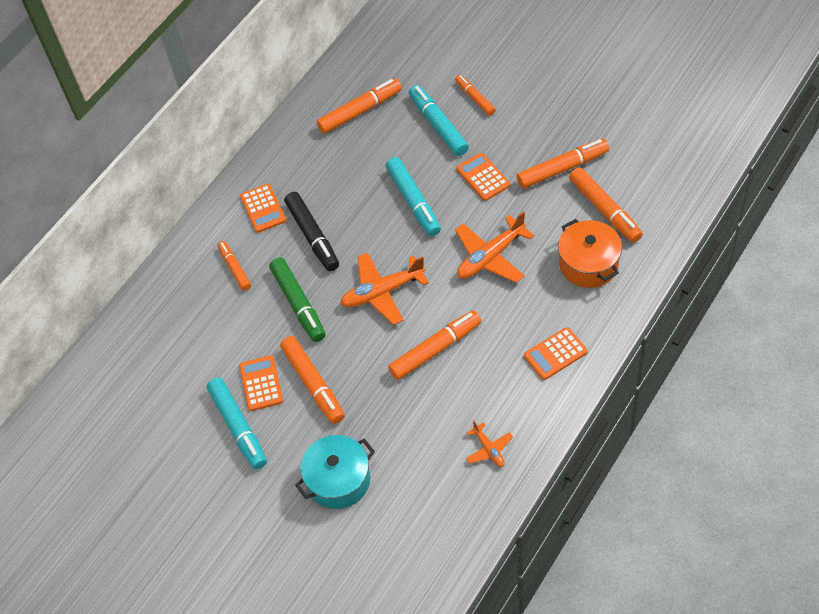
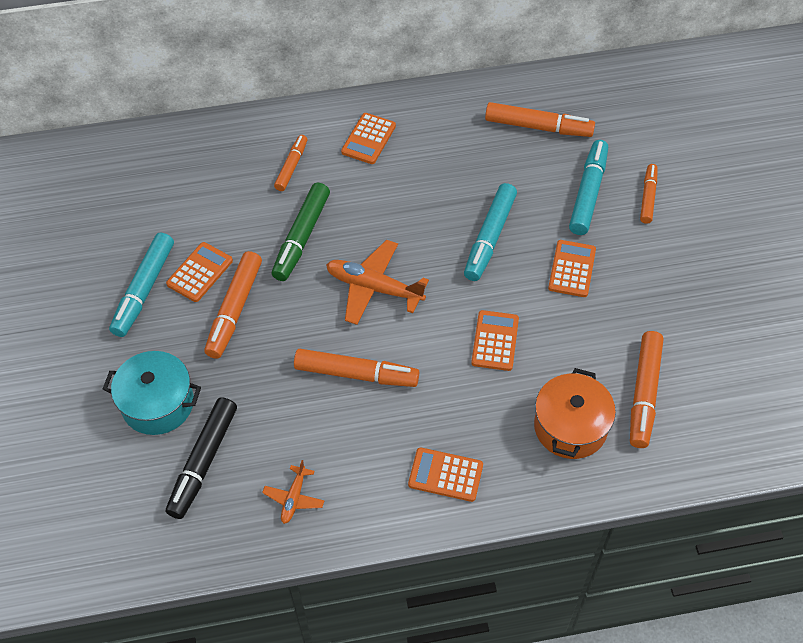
camera: 40 degrees right, 0 degrees up
black marker [284,192,339,271] -> black marker moved to [166,397,237,519]
orange plane [455,211,534,283] -> orange calculator [471,310,519,371]
orange marker [517,139,609,189] -> none

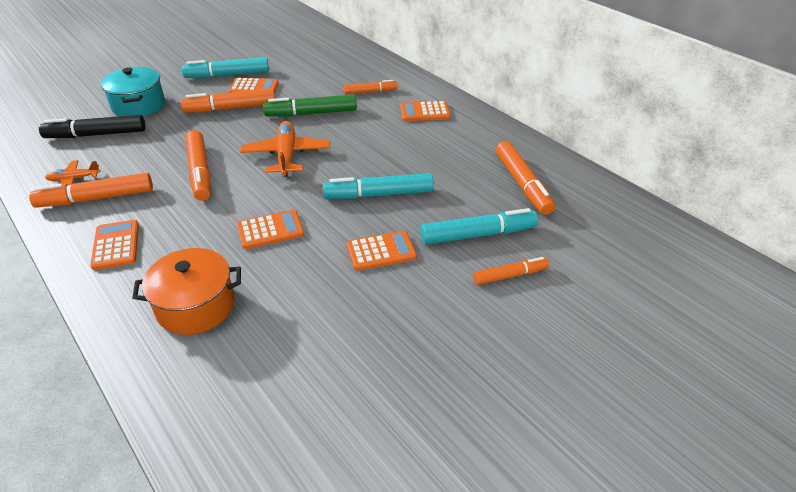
camera: 60 degrees right, 15 degrees down
orange marker [630,331,663,448] -> orange marker moved to [29,173,153,208]

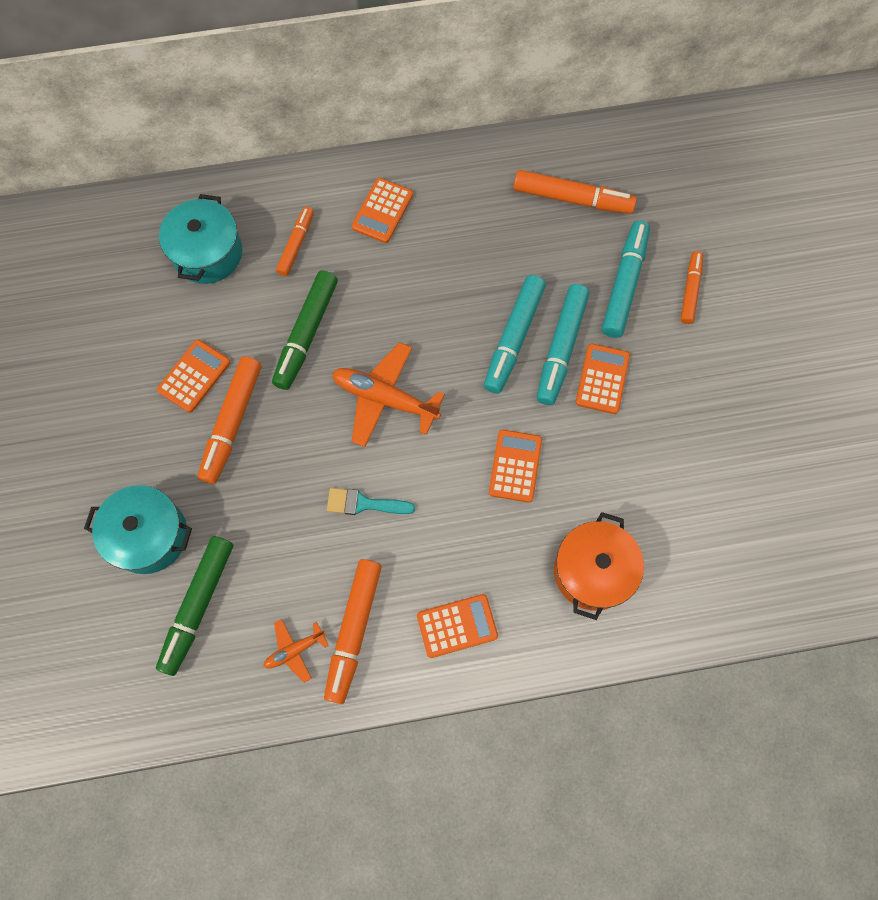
camera: 60 degrees left, 30 degrees up
black marker [39,115,145,138] -> green marker [156,536,233,676]
orange plane [45,160,100,185] -> orange plane turned 45 degrees clockwise [263,619,329,683]
orange calculator [90,220,139,270] -> orange calculator turned 150 degrees clockwise [417,594,498,658]
turquoise marker [182,57,269,78] -> turquoise marker moved to [537,284,590,405]
orange marker [185,130,211,201] -> turquoise brush [327,488,415,515]
none -> turquoise pot [159,194,242,284]

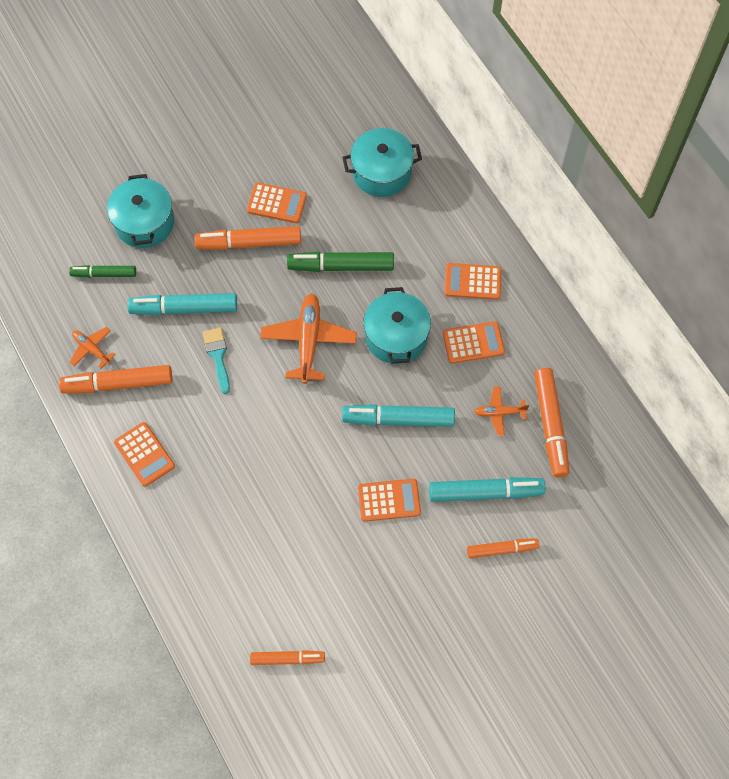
camera: 70 degrees right, 5 degrees down
green marker [156,536,233,676] -> green marker [69,265,136,278], size x0.62
orange marker [276,207,314,276] -> orange marker moved to [250,650,325,665]
orange calculator [489,430,542,503] -> orange calculator moved to [443,321,505,364]
turquoise marker [537,284,590,405] -> turquoise marker moved to [127,293,237,315]
orange pot [554,512,644,620] -> none
none -> turquoise pot [363,287,431,364]
none -> orange plane [474,386,529,436]

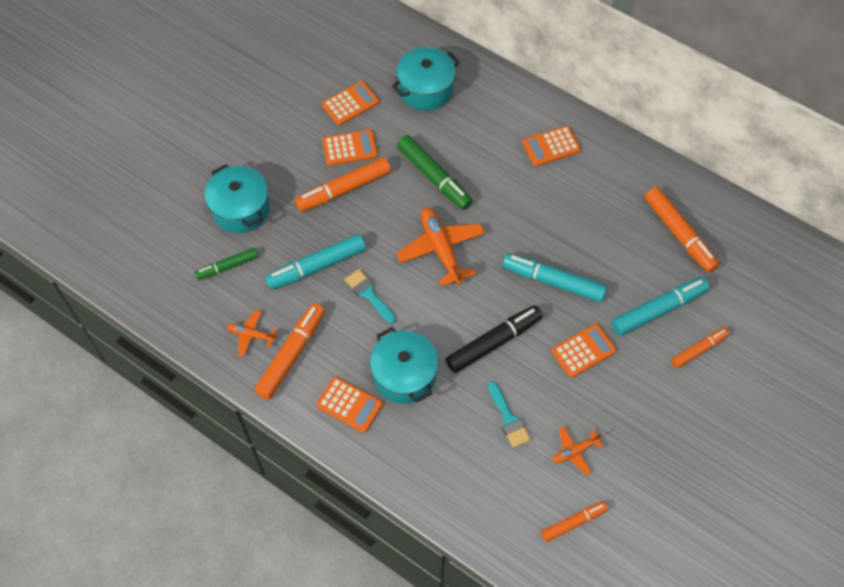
camera: 25 degrees left, 5 degrees down
orange marker [59,365,172,394] -> orange marker turned 150 degrees clockwise [254,303,325,400]
green marker [287,252,394,272] -> green marker turned 105 degrees counterclockwise [397,135,473,210]
turquoise marker [342,404,455,427] -> turquoise marker turned 45 degrees clockwise [502,253,607,302]
turquoise pot [363,287,431,364] -> turquoise pot moved to [370,327,438,404]
orange calculator [443,321,505,364] -> orange calculator moved to [322,81,379,126]
orange plane [474,386,529,436] -> orange plane moved to [553,426,604,475]
none -> black marker [446,305,543,373]
none -> turquoise brush [488,381,531,448]

